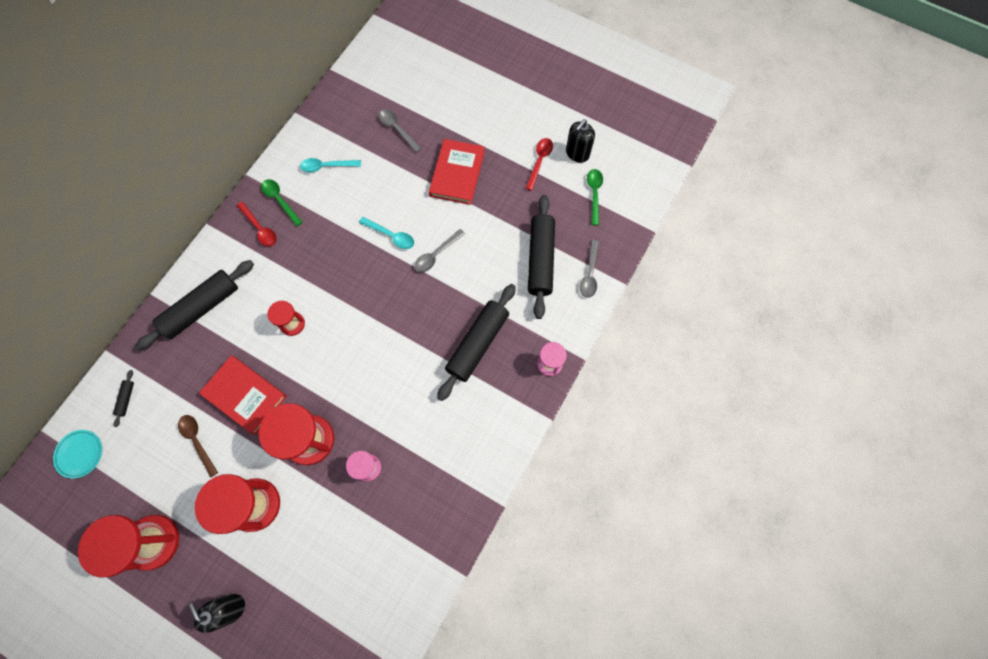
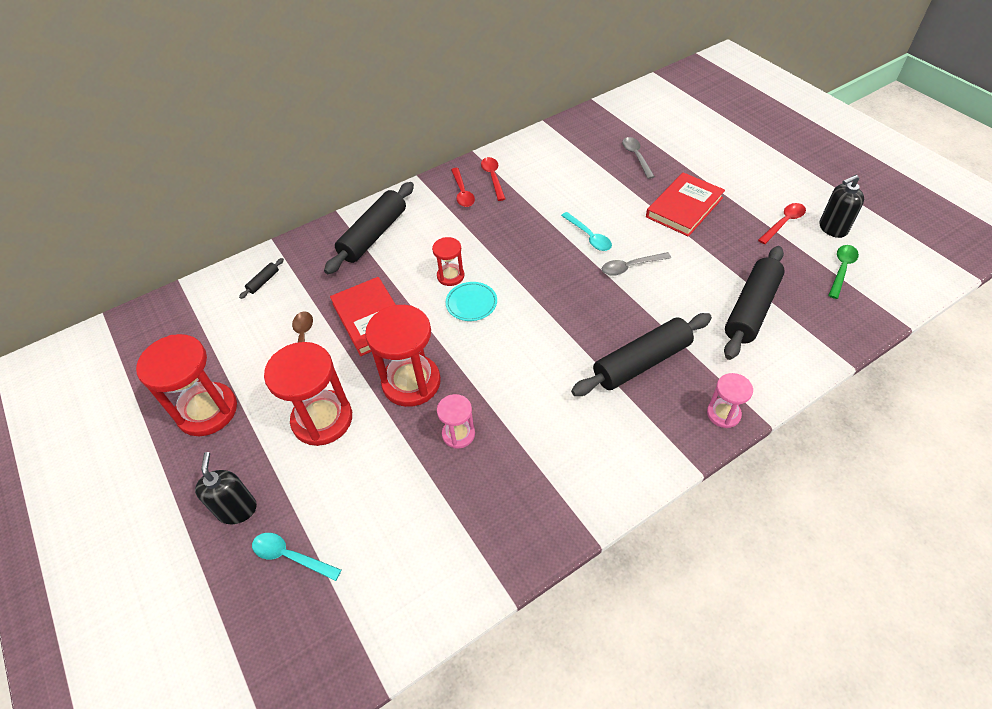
camera: 30 degrees right, 20 degrees down
turquoise plate [53,430,102,479] -> turquoise plate moved to [446,282,497,321]
black rolling pin [135,260,254,350] -> black rolling pin turned 45 degrees counterclockwise [324,182,414,274]
green spoon [261,179,302,226] -> red spoon [481,157,505,201]
turquoise spoon [300,158,361,172] -> turquoise spoon moved to [252,533,342,581]
grey spoon [580,240,599,298] -> none

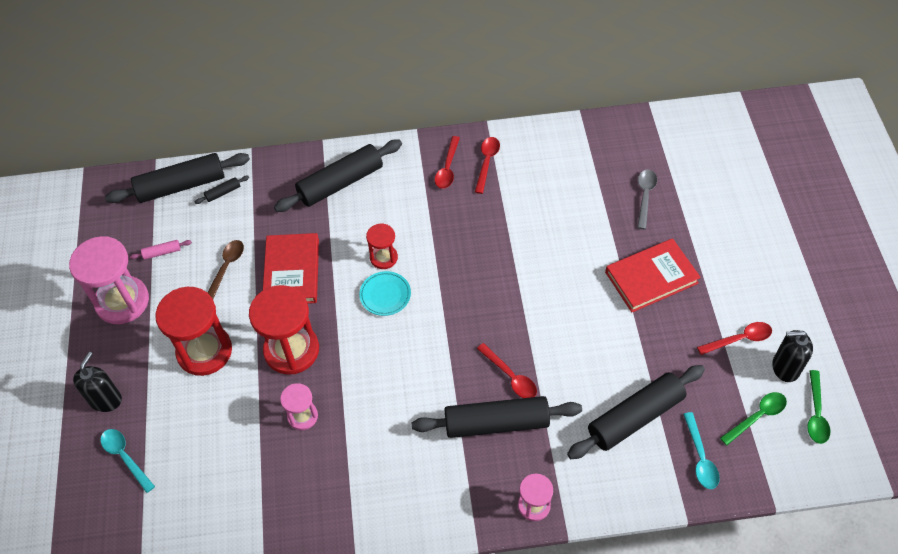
camera: 25 degrees right, 5 degrees up
red hourglass [136,334,237,436] -> pink hourglass [69,236,149,324]
turquoise spoon [561,212,612,251] -> turquoise spoon moved to [683,412,720,489]
grey spoon [602,252,671,276] -> none
none -> black rolling pin [105,153,250,203]
none -> pink rolling pin [130,240,192,260]
none -> red spoon [477,343,537,398]
none -> green spoon [807,370,830,444]

